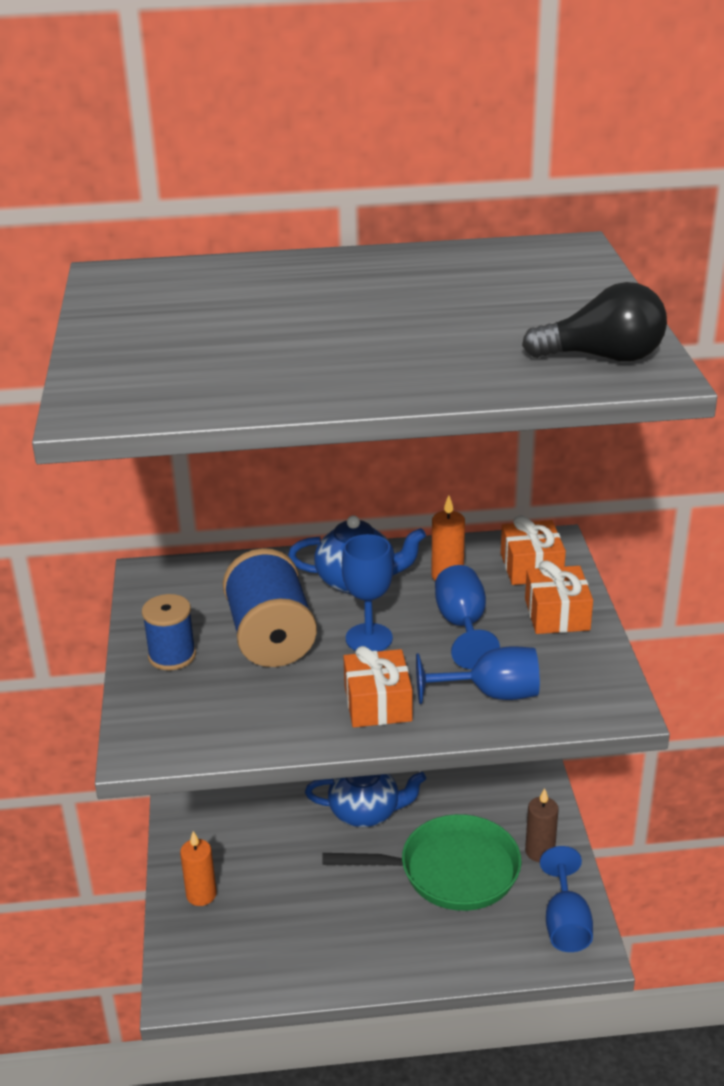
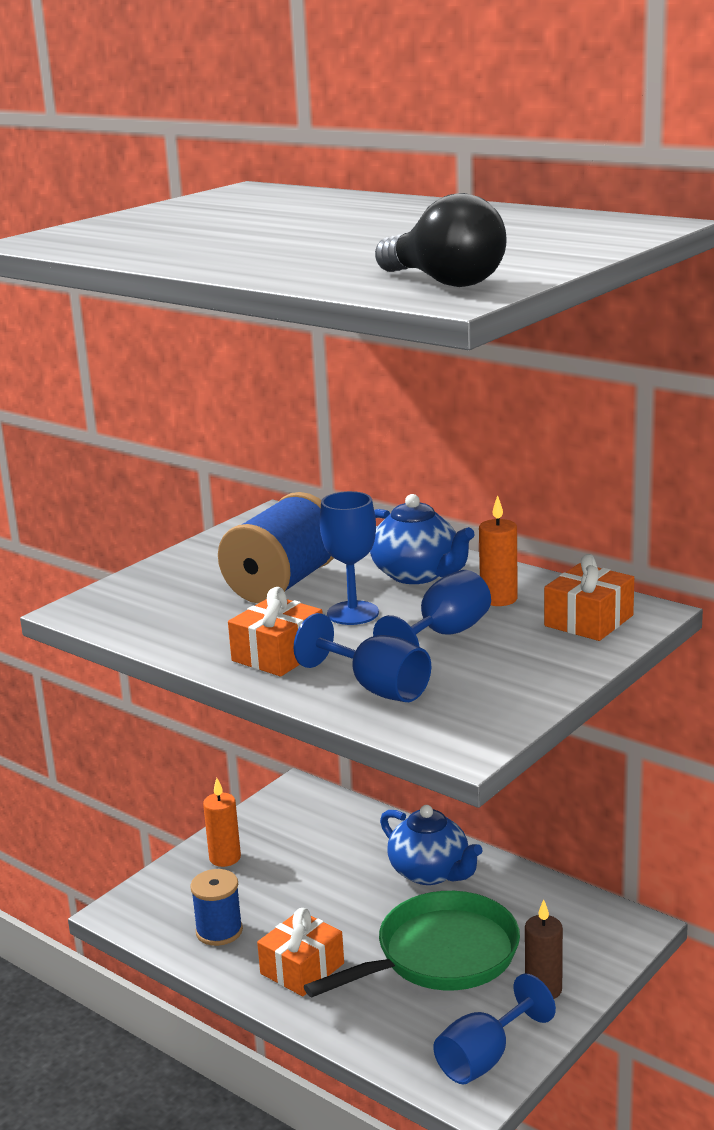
camera: 45 degrees right, 10 degrees down
blue spool [142,594,196,670] -> blue spool moved to [190,869,243,946]
green pan [322,814,521,911] -> green pan turned 75 degrees counterclockwise [304,891,520,997]
orange gift [525,560,593,634] -> orange gift moved to [257,908,344,996]

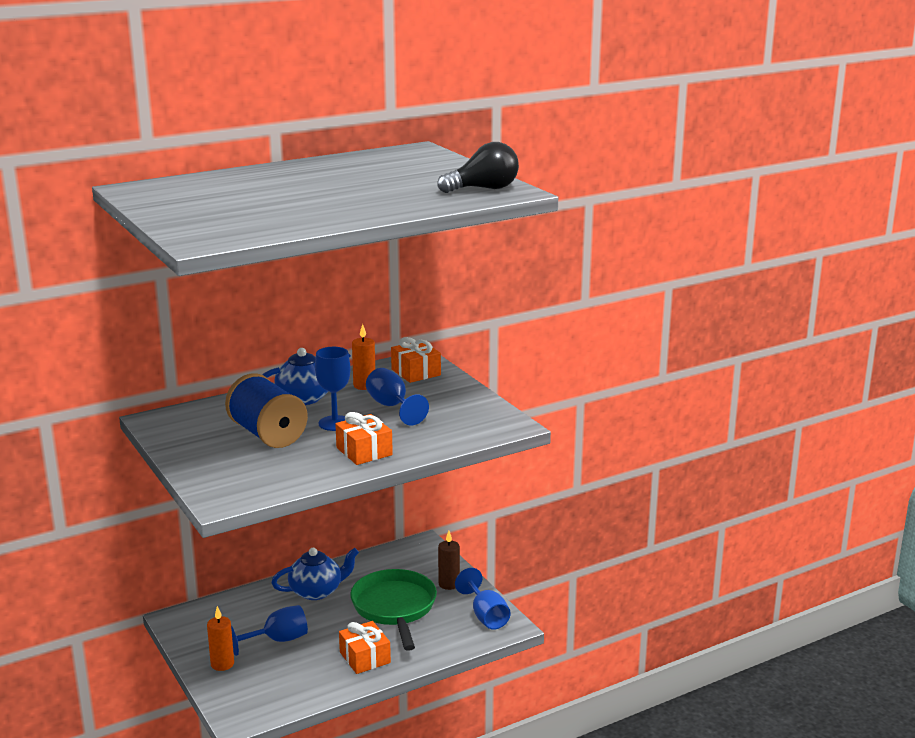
camera: 70 degrees left, 0 degrees up
blue spool [190,869,243,946] -> none
blue goblet [294,613,431,702] -> blue goblet moved to [231,605,308,656]

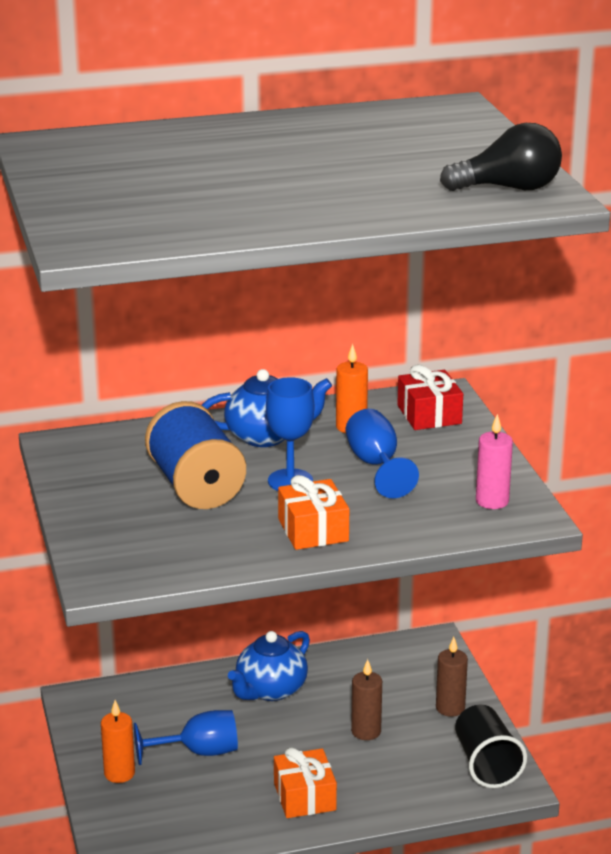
camera: 15 degrees right, 5 degrees up
blue teapot [271,548,359,600] -> blue teapot turned 135 degrees clockwise [228,631,310,701]
green pan [350,569,437,651] -> brown candle [351,659,382,740]
orange gift [391,337,441,383] -> red gift [397,365,463,430]
blue goblet [455,568,511,630] -> black cup [455,704,527,788]
none -> pink candle [476,414,513,509]

